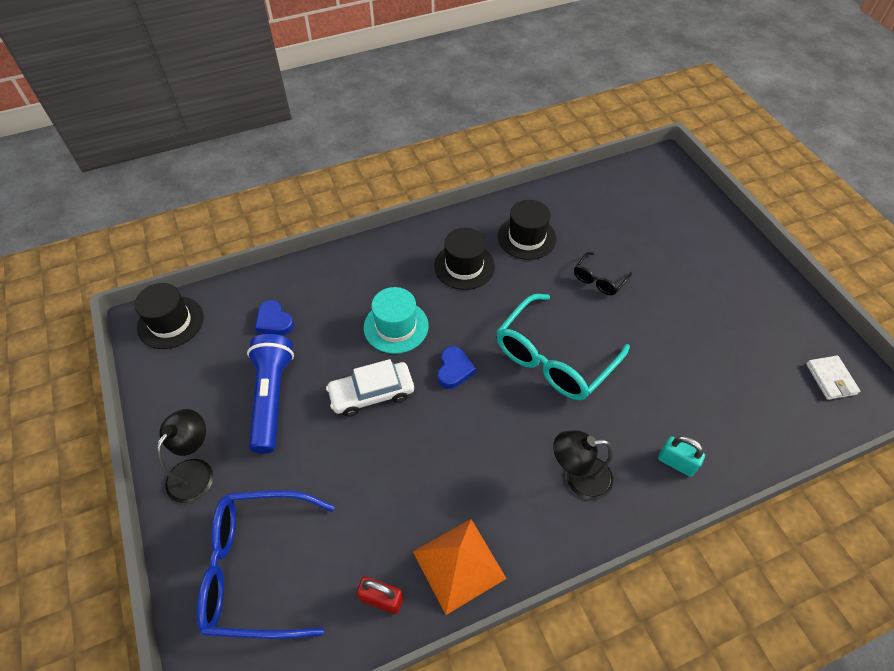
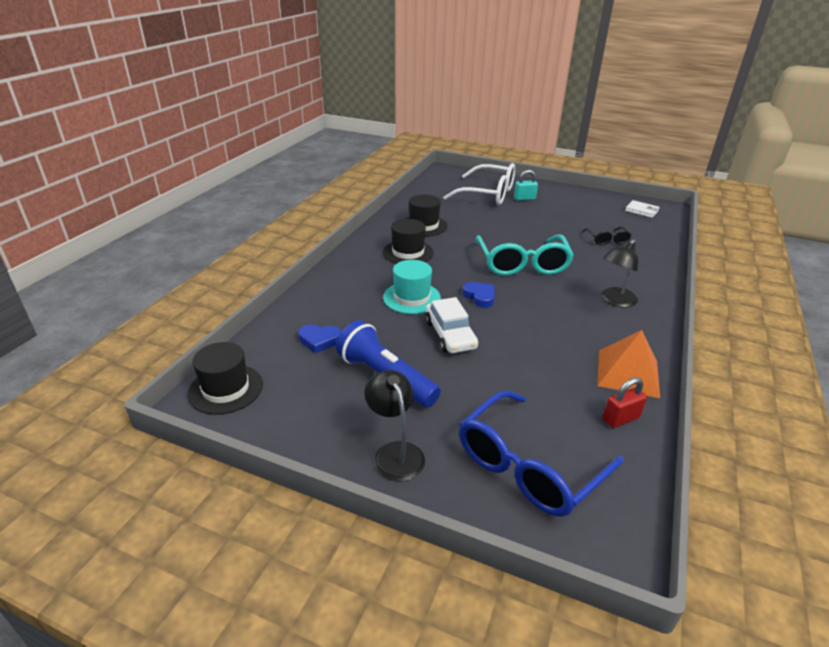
camera: 45 degrees left, 20 degrees down
white car [326,359,414,417] -> white car turned 45 degrees counterclockwise [425,297,478,353]
black glasses [574,252,632,295] -> black glasses moved to [583,227,631,245]
turquoise padlock [658,436,705,477] -> turquoise padlock moved to [514,170,538,201]
none -> white glasses [443,163,515,205]

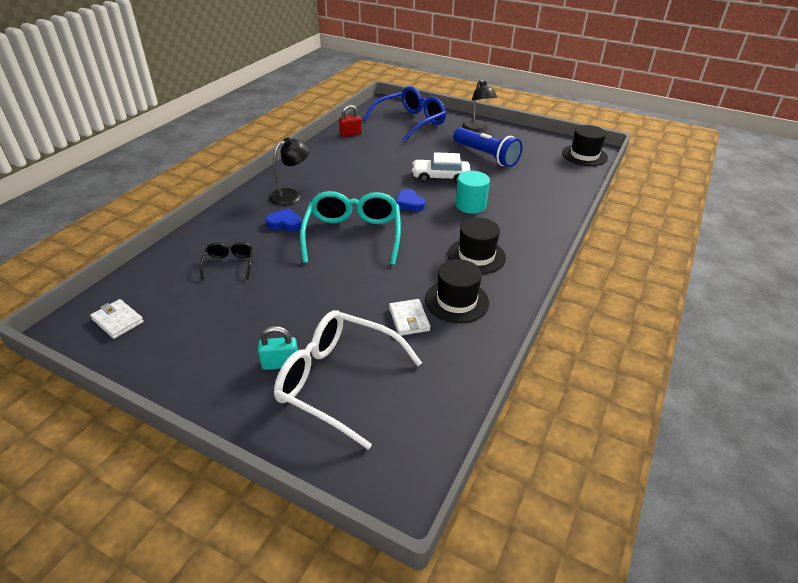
camera: 175 degrees left, 5 degrees up
blue heart [298,324,341,353] -> blue heart moved to [265,208,302,231]
turquoise hat [383,260,441,314] -> turquoise cylinder [455,171,490,214]
white car [425,297,478,353] -> white car turned 75 degrees counterclockwise [412,152,470,183]
orange pyramid [597,330,660,398] -> none
none -> white wallet [389,299,430,336]

